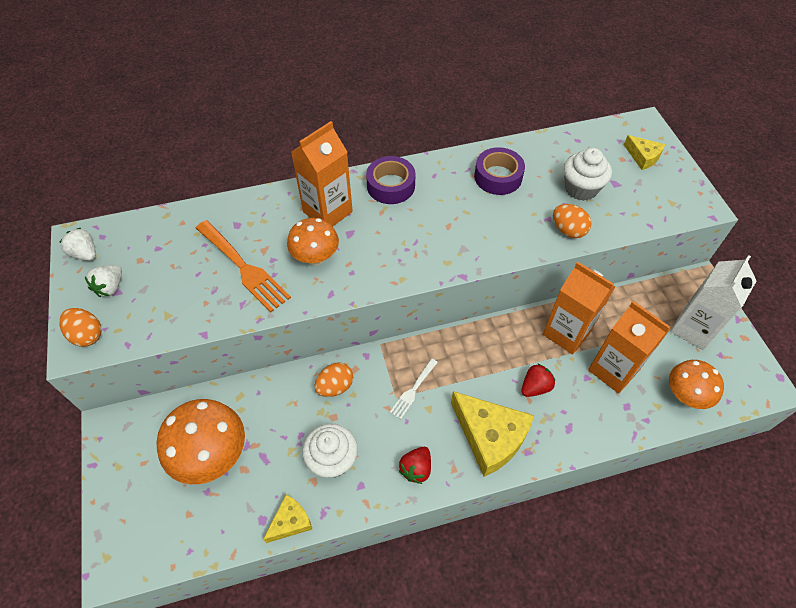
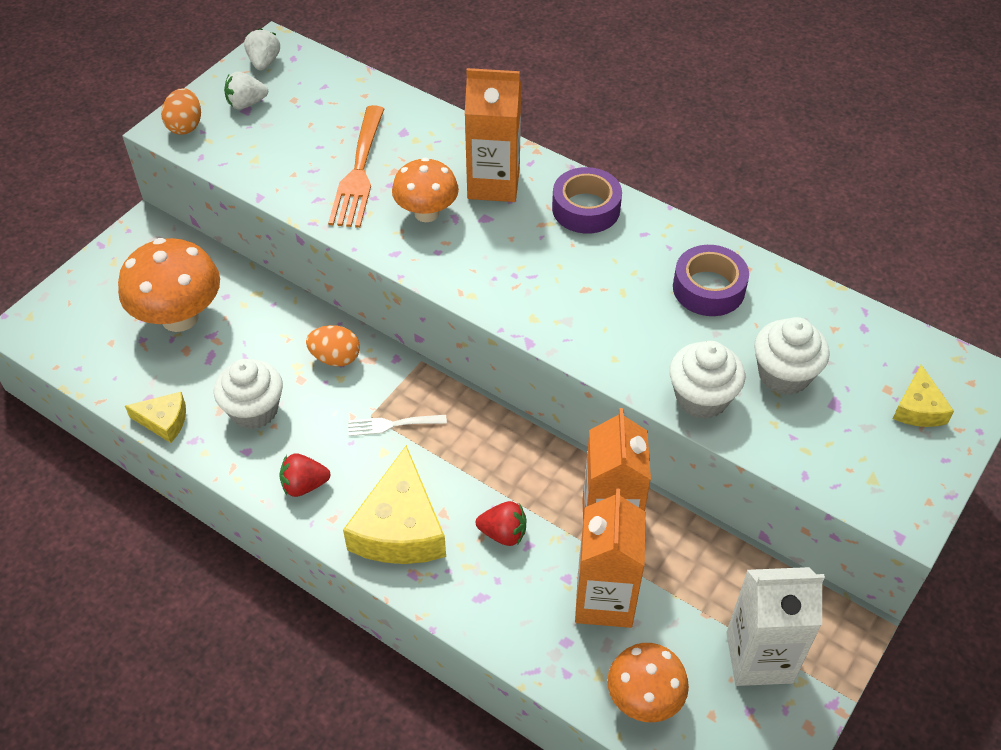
camera: 50 degrees right, 5 degrees down
orange egg [553,204,591,238] -> white cupcake [669,341,745,419]

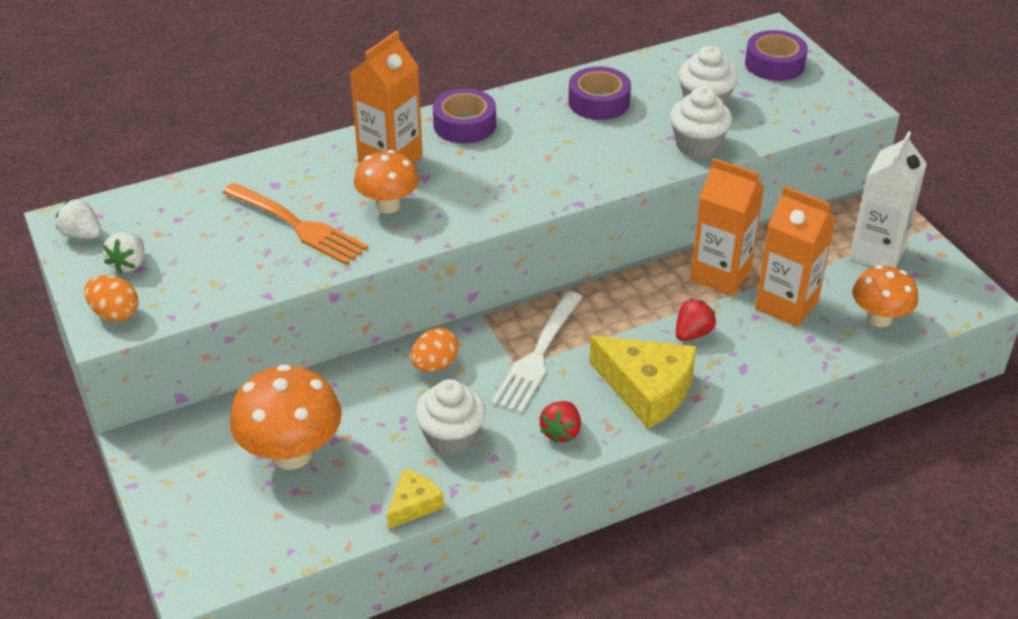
camera: 60 degrees left, 10 degrees down
white fork [348,415,447,436] -> white fork [491,291,583,414], size x1.84
yellow cheese [893,364,954,427] -> purple tape [745,30,808,81]

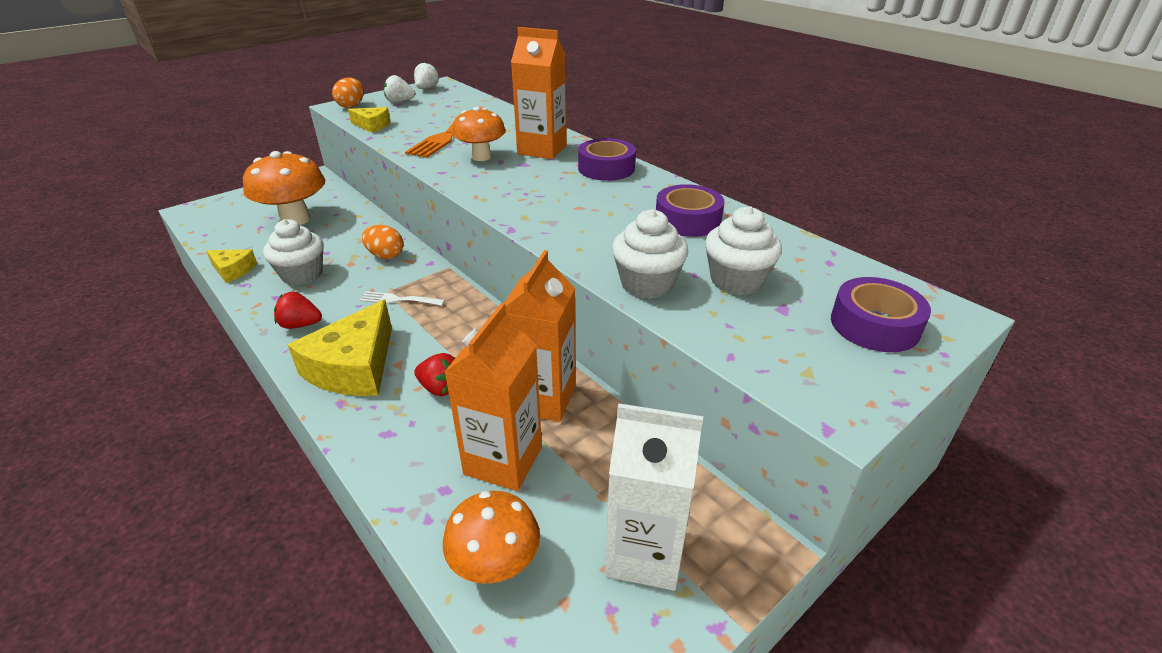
camera: 75 degrees right, 5 degrees down
white fork [491,291,583,414] -> white fork [359,291,445,306], size x0.54
none -> yellow cheese [348,107,390,133]

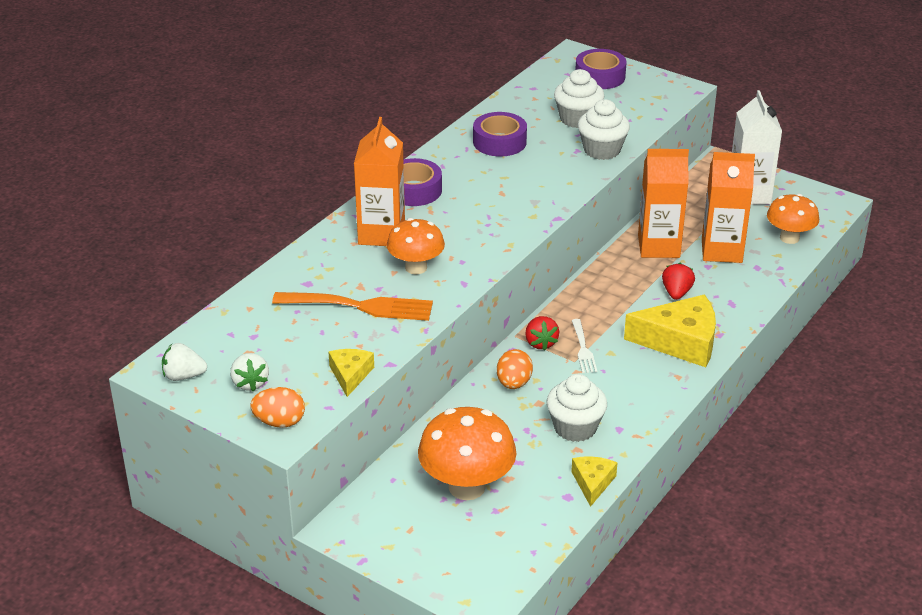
camera: 105 degrees left, 0 degrees up
red strawberry [274,291,322,329] -> red strawberry moved to [525,316,559,351]

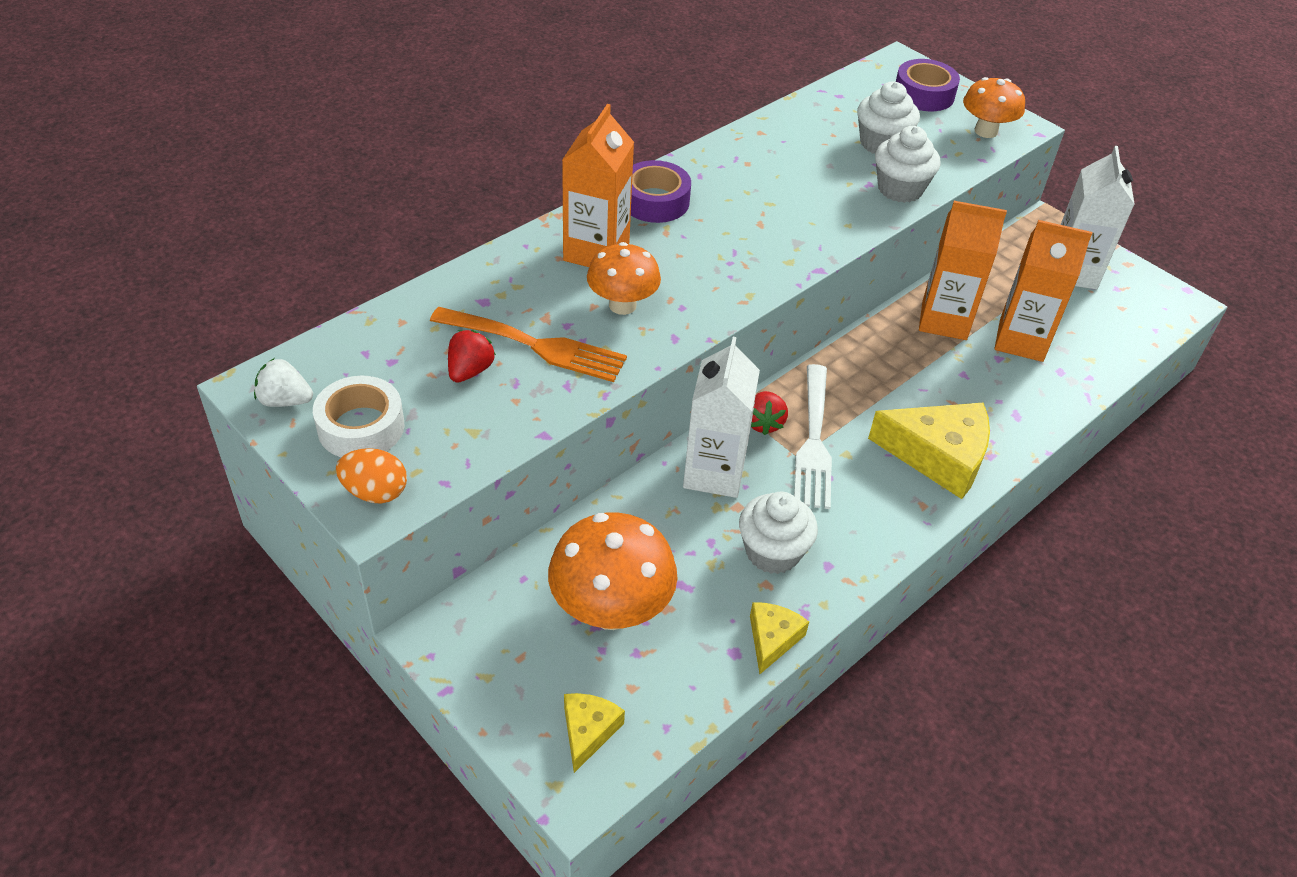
camera: 10 degrees right, 10 degrees up
white strawberry [230,353,269,392] -> white tape [313,376,405,457]
yellow cheese [328,349,374,397] -> yellow cheese moved to [564,693,625,773]
purple tape [473,112,527,157] -> none
orange egg [497,349,533,389] -> white carton [683,337,760,498]
white fork [572,319,597,373] -> white fork [794,364,832,509], size x1.84
red strawberry [662,263,695,300] -> red strawberry moved to [448,330,496,383]
orange mushroom [767,194,819,244] -> orange mushroom moved to [963,77,1025,138]

